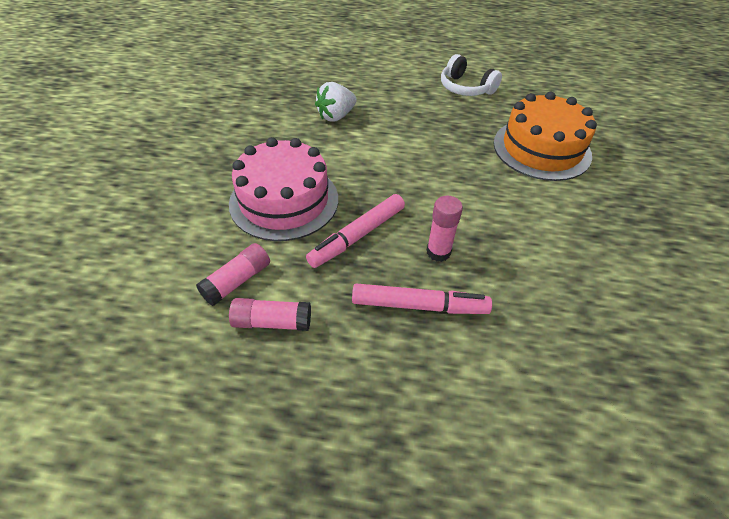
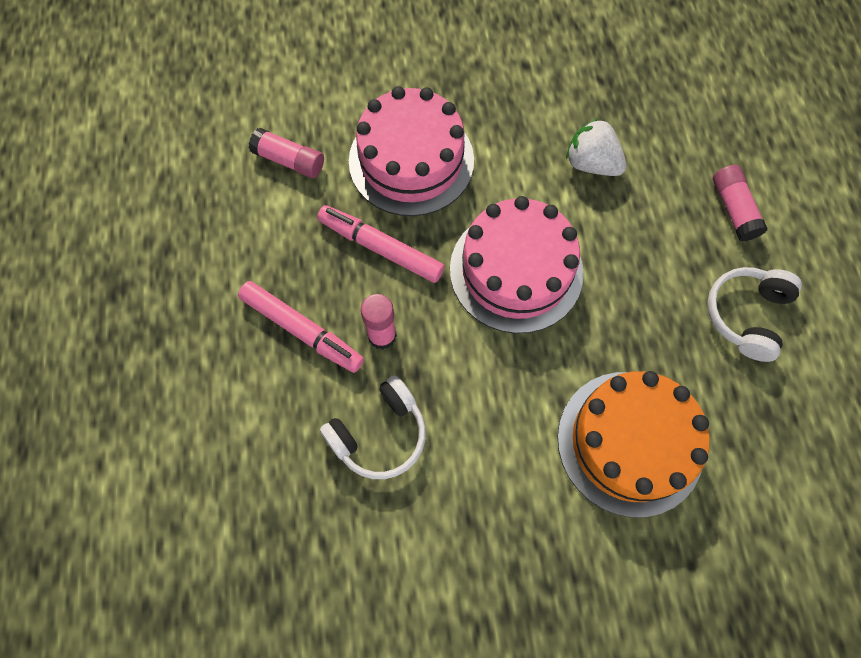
camera: 75 degrees right, 20 degrees up
pink glue stick [229,298,311,331] -> pink glue stick moved to [713,165,767,241]
pink marker [352,283,492,314] -> pink marker turned 45 degrees counterclockwise [238,281,364,373]
none -> white headphones [320,375,426,479]
none -> pink cake [450,196,584,334]

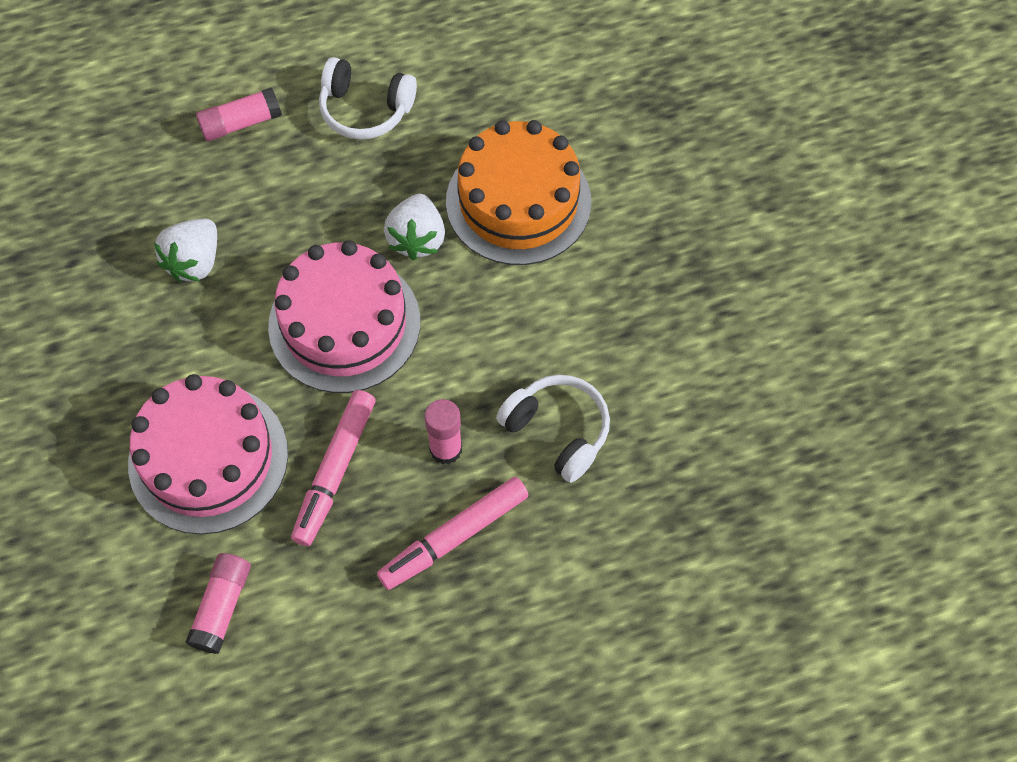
camera: 100 degrees left, 5 degrees down
pink marker [238,281,364,373] -> pink marker turned 150 degrees counterclockwise [377,477,529,590]
none -> white strawberry [384,194,445,260]

